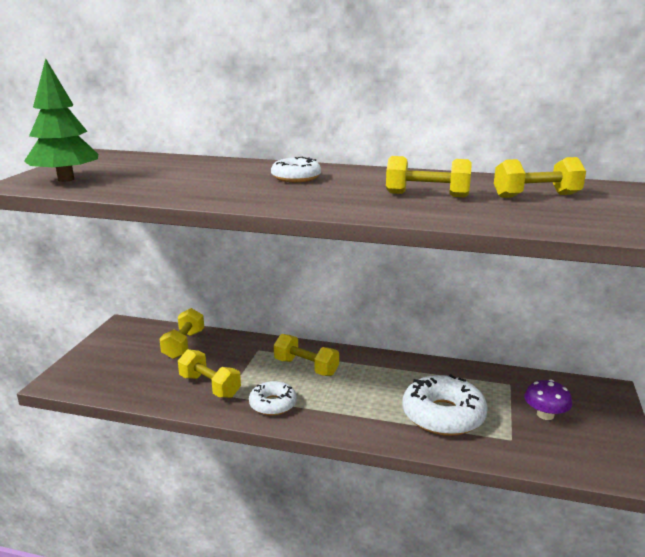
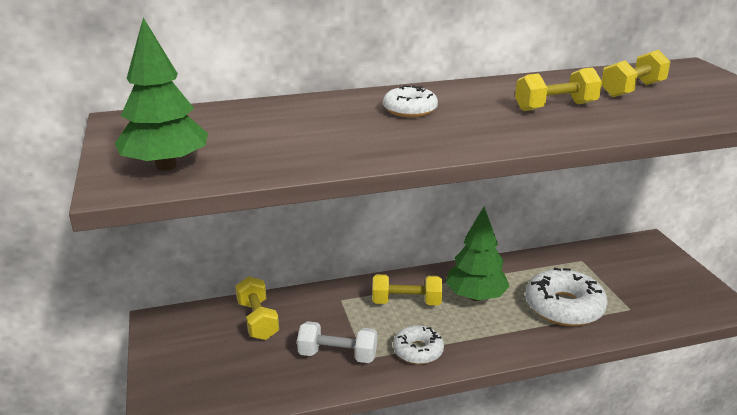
camera: 30 degrees left, 5 degrees up
yellow dumbbell [178,349,241,398] -> white dumbbell [297,321,377,363]
purple mushroom [524,379,572,420] -> none
none -> green tree [445,207,510,301]

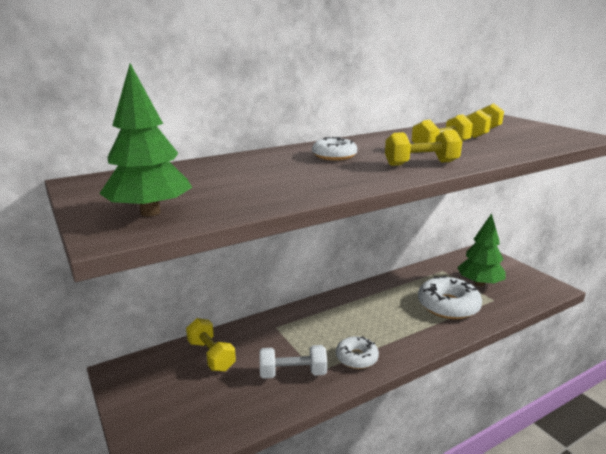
camera: 15 degrees left, 5 degrees down
yellow dumbbell [373,274,442,305] -> yellow dumbbell moved to [385,130,462,166]
green tree [445,207,510,301] -> green tree moved to [457,213,506,286]

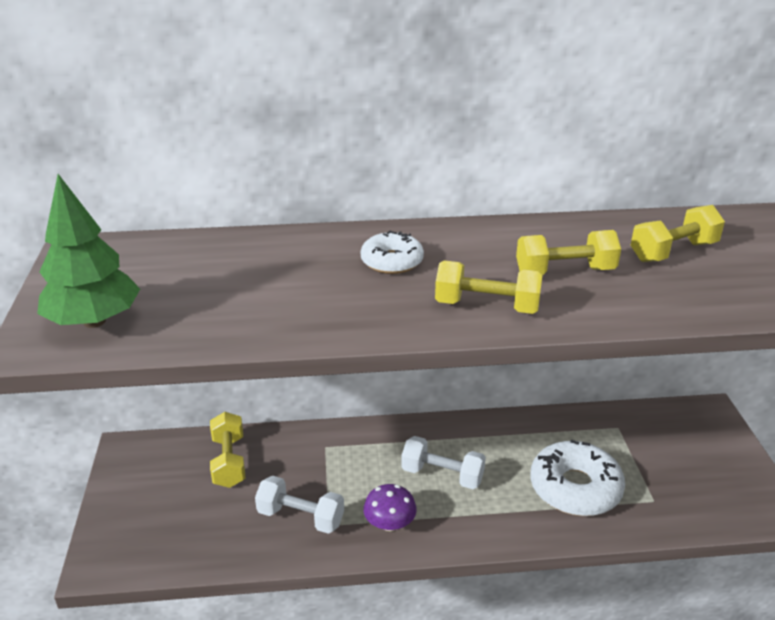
camera: 25 degrees right, 10 degrees up
white donut [336,336,379,369] -> purple mushroom [363,484,417,531]
green tree [457,213,506,286] -> none
none -> white dumbbell [401,436,486,489]

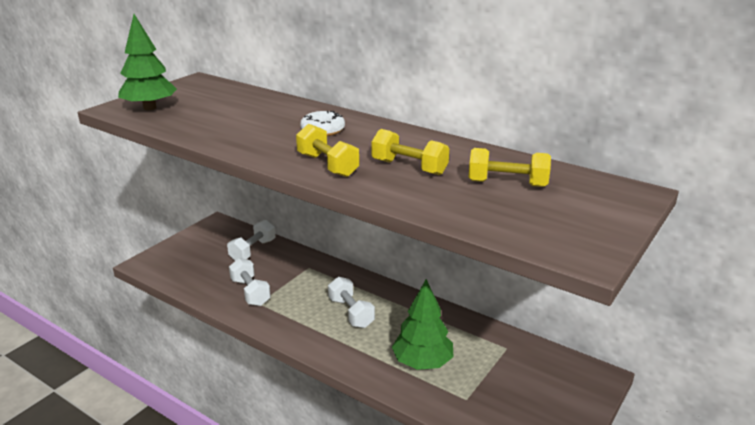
camera: 40 degrees right, 5 degrees down
yellow dumbbell [210,412,245,488] -> white dumbbell [227,220,275,261]
purple mushroom [363,484,417,531] -> none
white donut [530,439,625,516] -> green tree [392,279,453,370]

